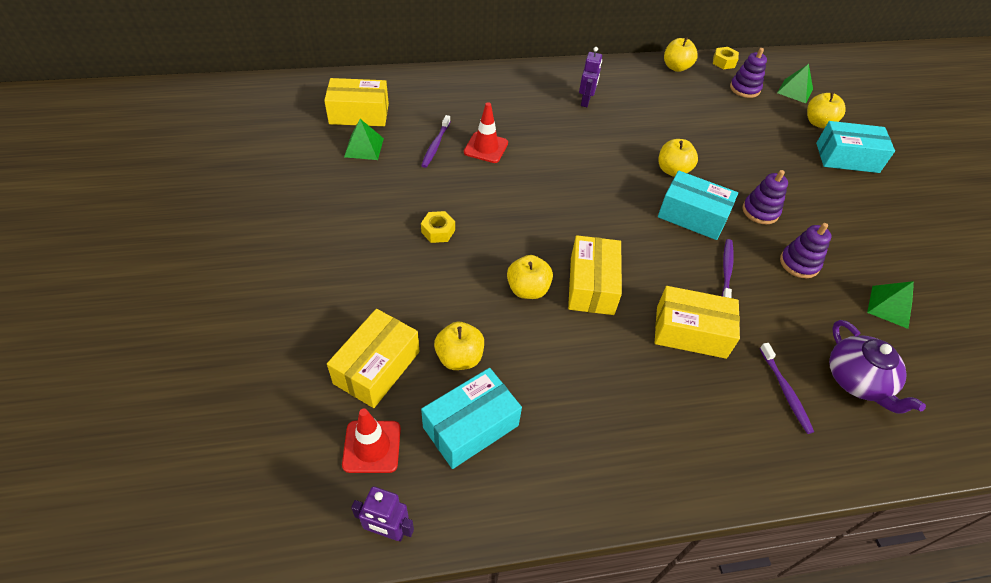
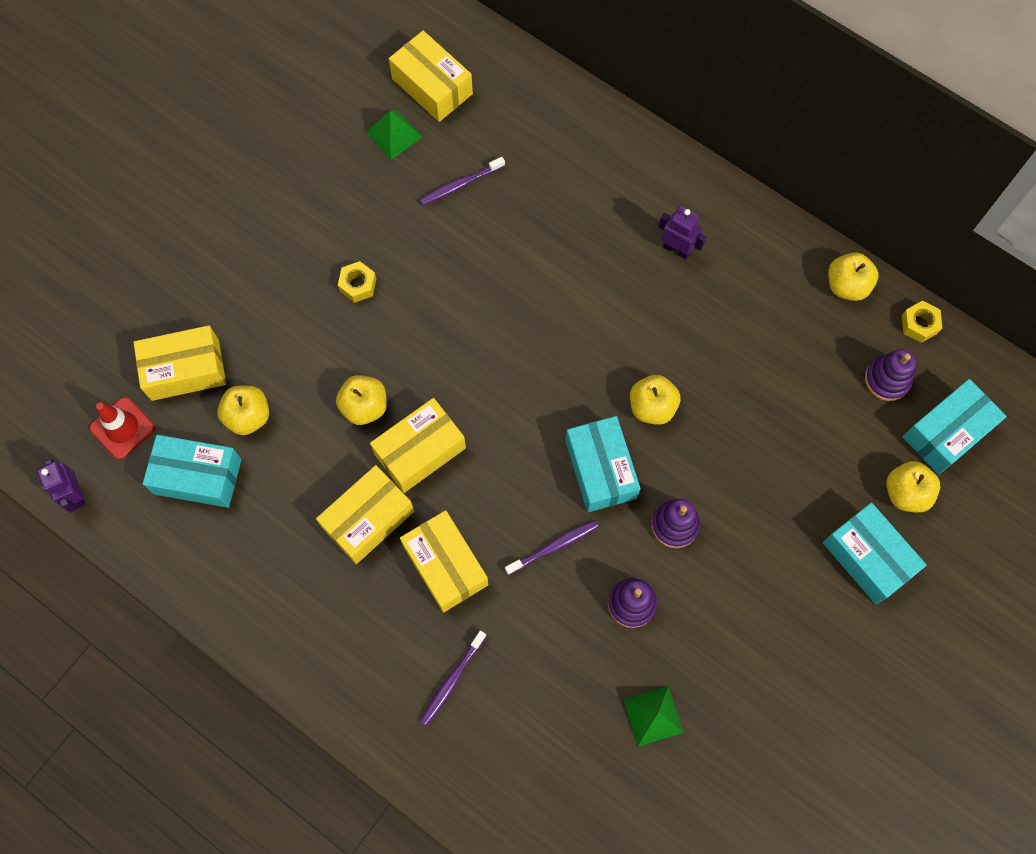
camera: 50 degrees right, 20 degrees up
red traffic cone [464,102,508,163] -> none
purple robot [579,47,602,107] -> purple robot turned 120 degrees counterclockwise [658,206,707,259]
green pyramid [777,64,813,103] -> turquoise box [903,379,1007,475]
purple teapot [829,320,926,414] -> none
none -> yellow box [316,465,414,564]

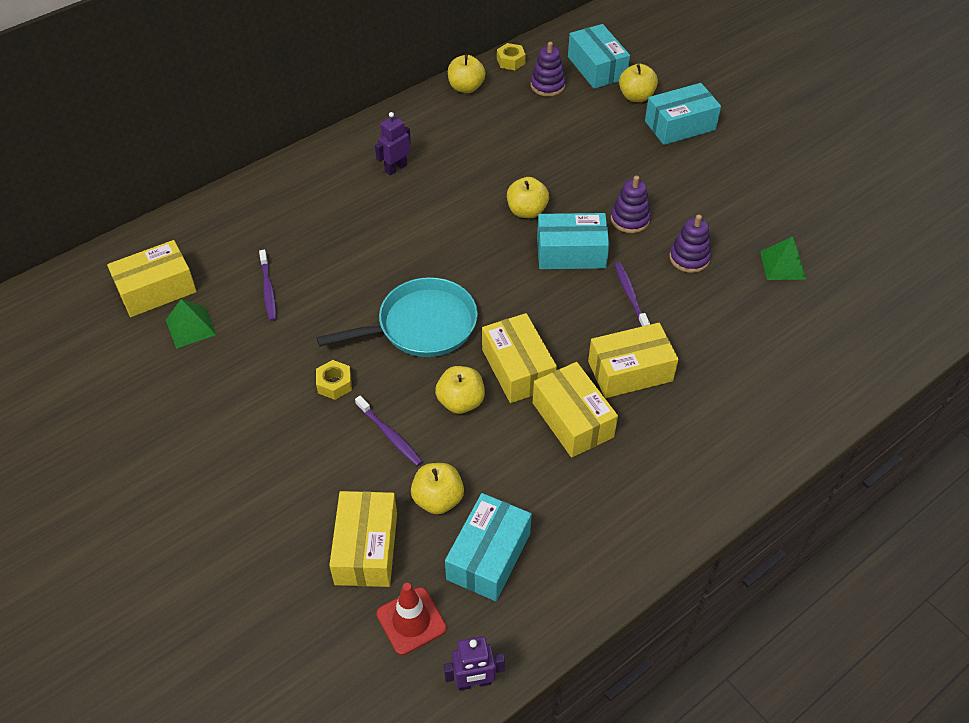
camera: 75 degrees left, 20 degrees down
purple toothbrush [420,630,486,726] -> purple toothbrush moved to [355,396,423,466]
none -> turquoise pan [316,277,478,357]

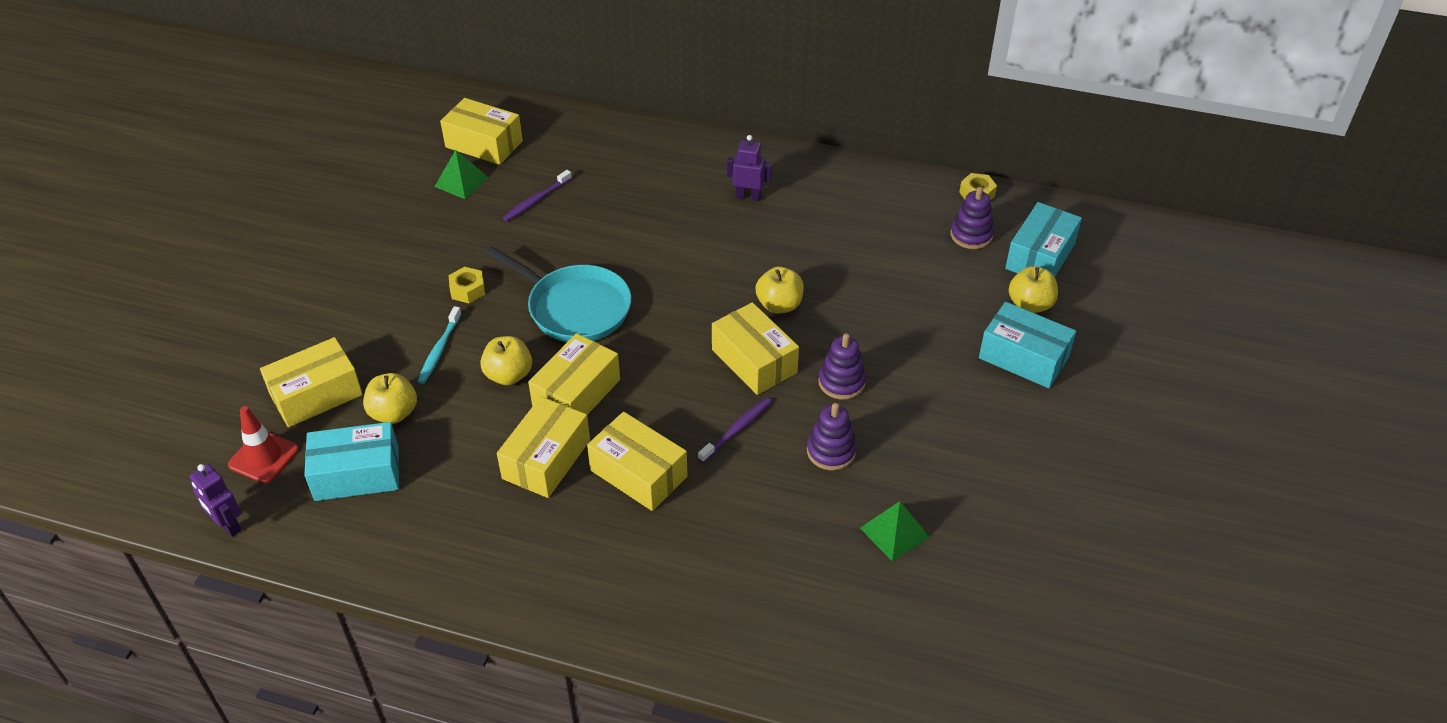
camera: 55 degrees right, 5 degrees down
purple toothbrush [355,396,423,466] -> turquoise toothbrush [417,306,462,384]
yellow apple [448,55,486,93] -> none
turquoise box [537,213,609,269] -> yellow box [712,302,799,395]

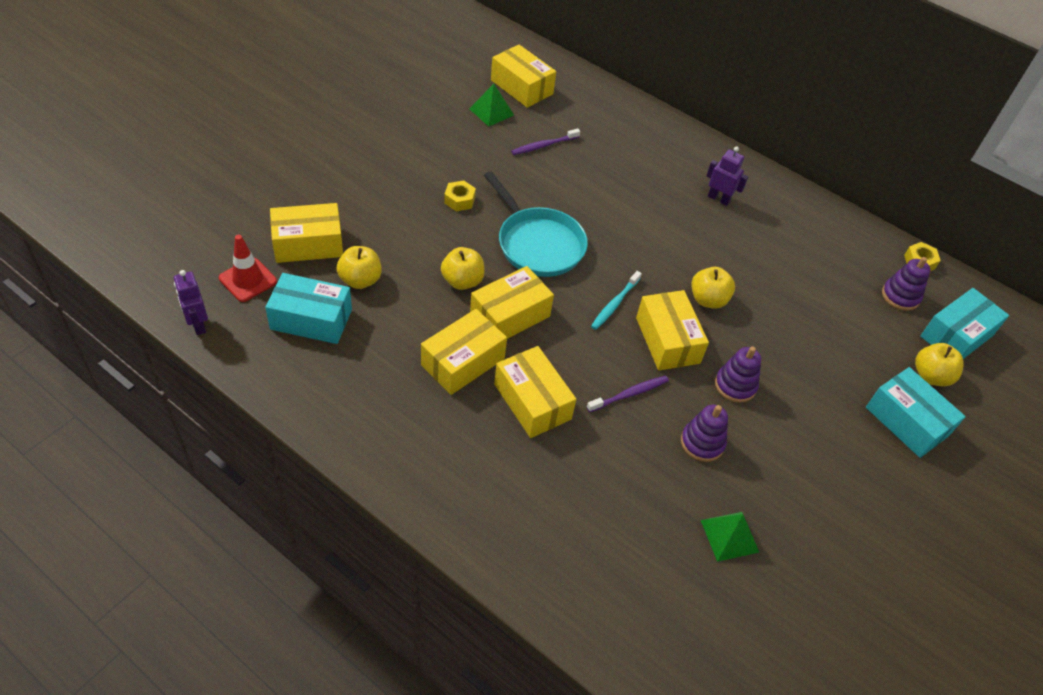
camera: 15 degrees right, 5 degrees up
turquoise toothbrush [417,306,462,384] -> turquoise toothbrush moved to [591,271,642,330]

